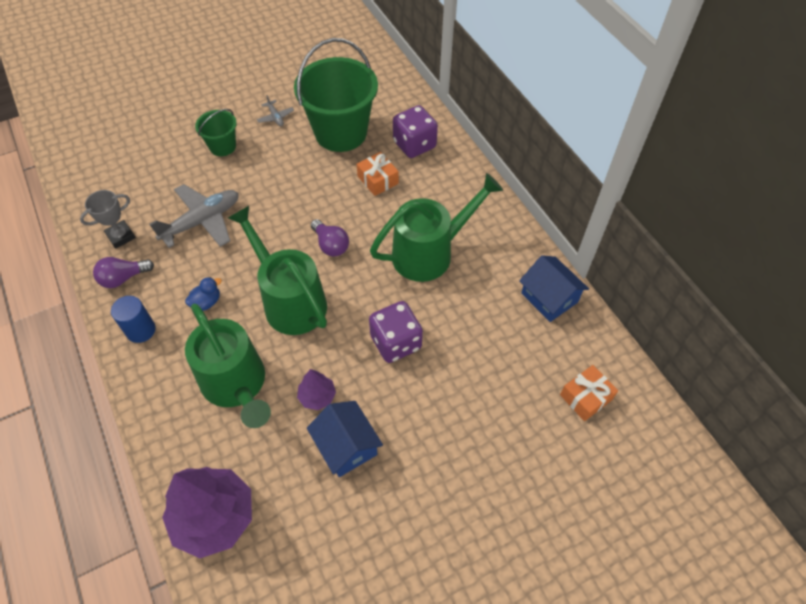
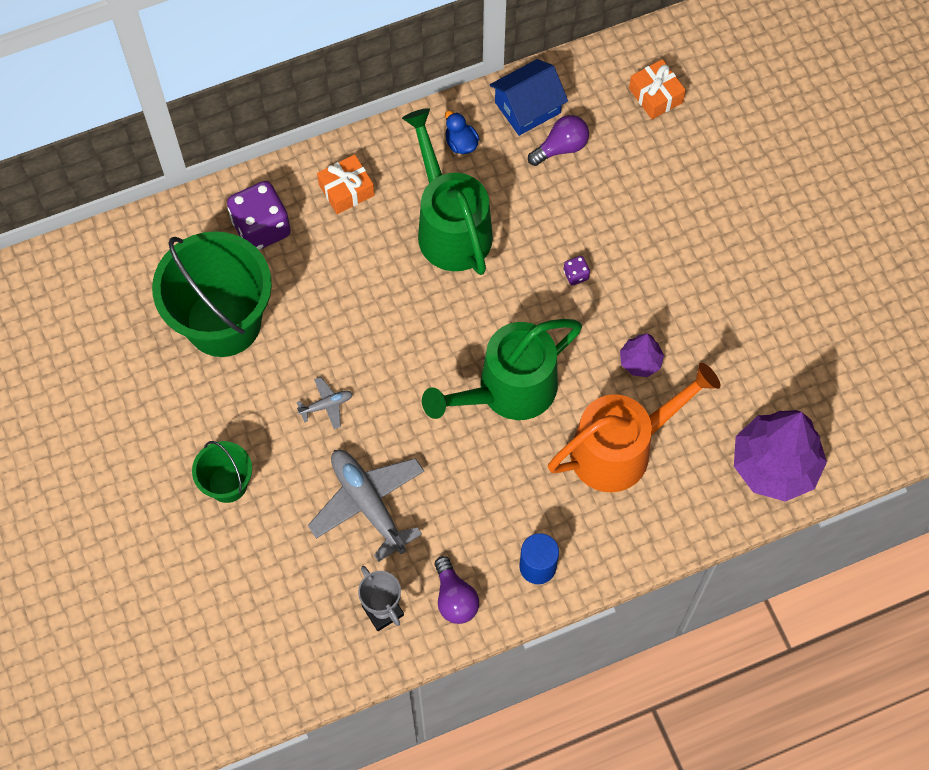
camera: 85 degrees left, 10 degrees up
blue duck [185,277,222,311] -> blue duck moved to [445,111,479,154]
green watering can [185,304,271,428] -> orange watering can [548,363,721,493]
grey plane [257,95,294,126] -> grey plane moved to [297,377,353,429]
blue house [307,401,383,477] -> none
purple light bulb [311,219,349,257] -> purple light bulb moved to [528,115,589,166]
orange gift [357,152,399,196] -> orange gift moved to [317,154,374,214]
purple dice [369,301,423,363] -> purple dice [564,256,590,286], size x0.43

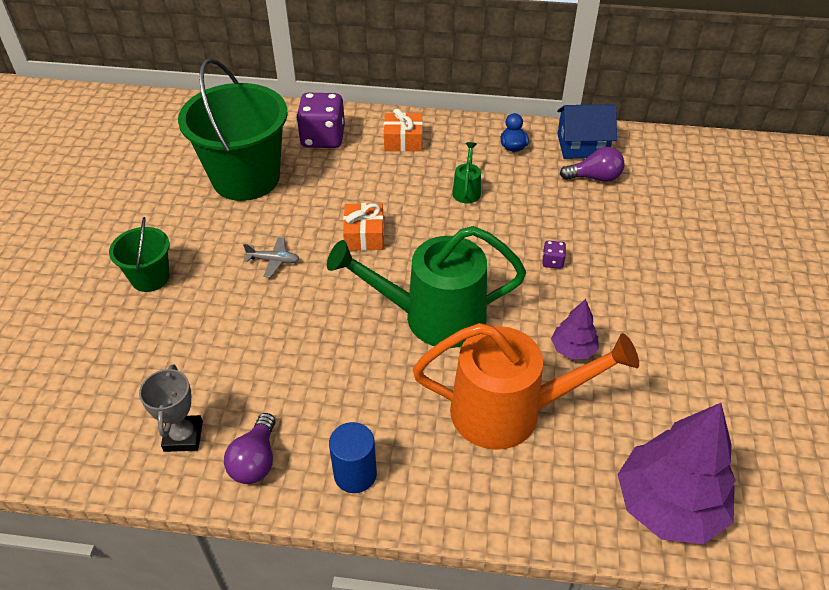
camera: 30 degrees right, 20 degrees down
grey plane [308,450,424,562] -> none
green watering can [402,108,493,275] -> green watering can [452,142,481,203], size x0.42
orange gift [629,59,686,119] -> orange gift moved to [343,203,384,251]

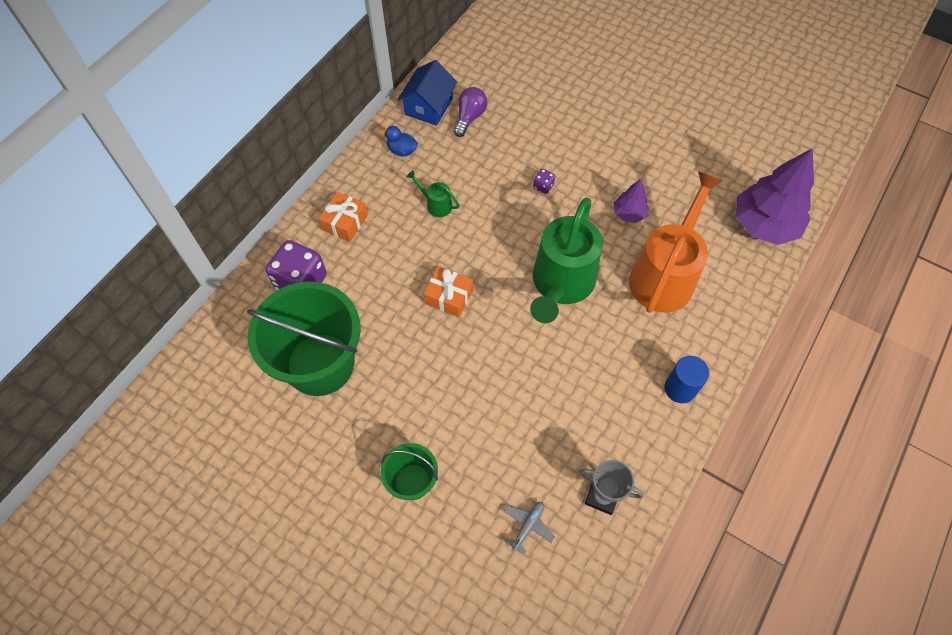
camera: 65 degrees left, 15 degrees up
purple light bulb [224,413,275,484] -> none
grey plane [243,237,299,278] -> grey plane moved to [503,502,555,554]

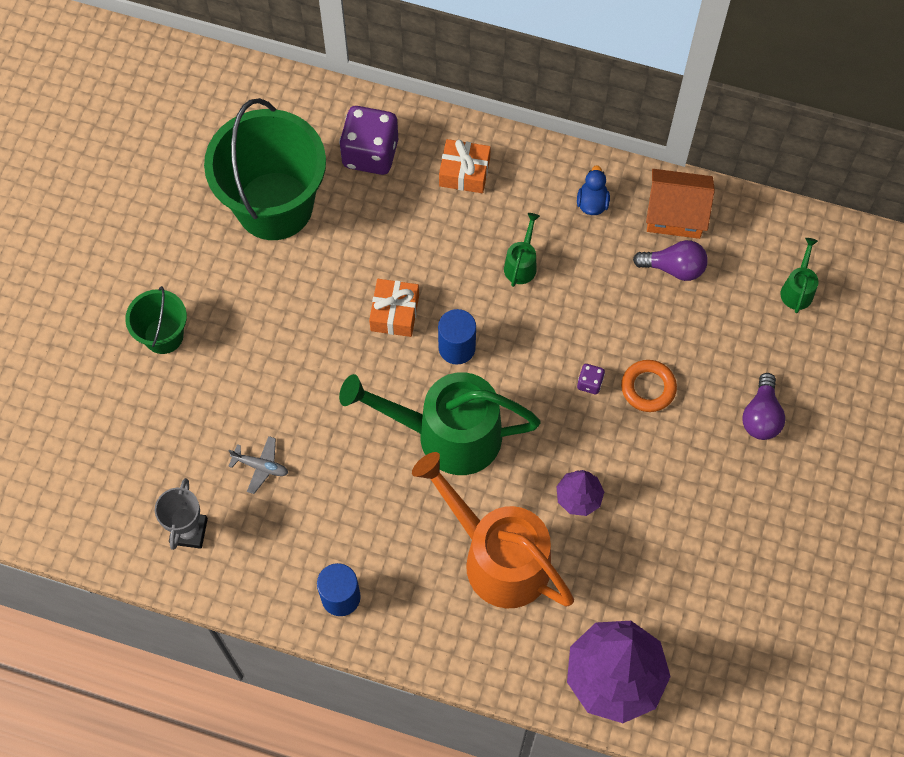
camera: 75 degrees right, 5 degrees up
blue house [398,60,457,126] -> orange house [646,169,715,239]
grey plane [503,502,555,554] -> grey plane moved to [228,436,288,494]
orange watering can [629,171,723,313] -> orange watering can turned 150 degrees counterclockwise [412,452,574,609]
none -> blue cylinder [438,309,476,365]
none -> orange ring [621,360,677,412]
none -> purple light bulb [742,373,785,440]
none -> green watering can [780,238,818,313]

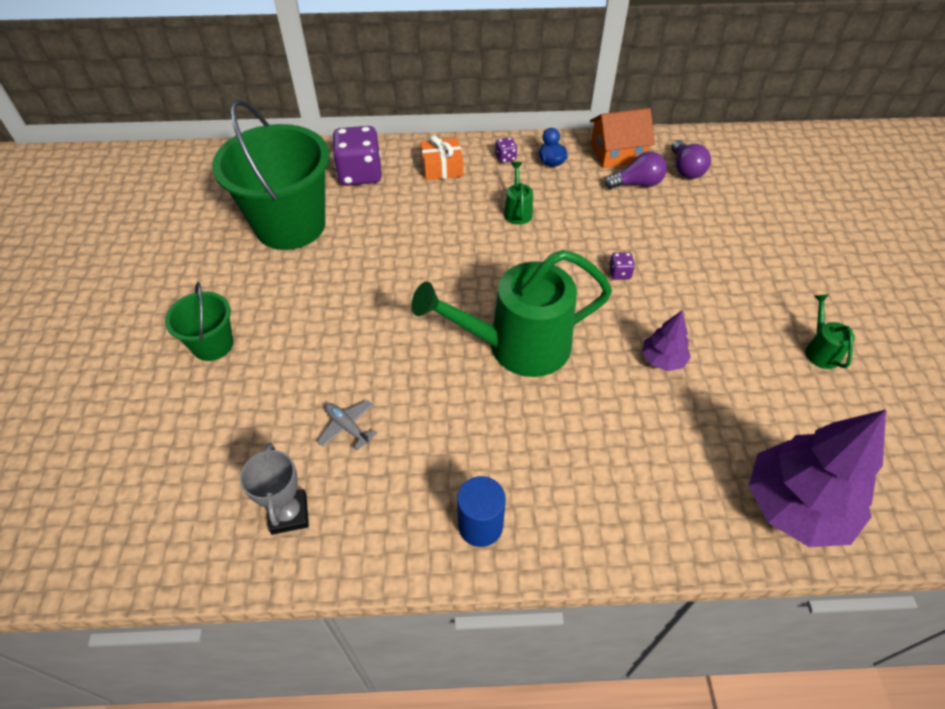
camera: 20 degrees left, 15 degrees down
grey plane [228,436,288,494] -> grey plane turned 135 degrees counterclockwise [317,400,377,450]
orange gift [369,279,419,337] -> none
orange watering can [412,452,574,609] -> none
blue cylinder [438,309,476,365] -> none
orange ring [621,360,677,412] -> none
purple light bulb [742,373,785,440] -> purple light bulb moved to [671,140,711,179]
green watering can [780,238,818,313] -> green watering can moved to [806,295,855,369]
none -> purple dice [496,137,517,163]

